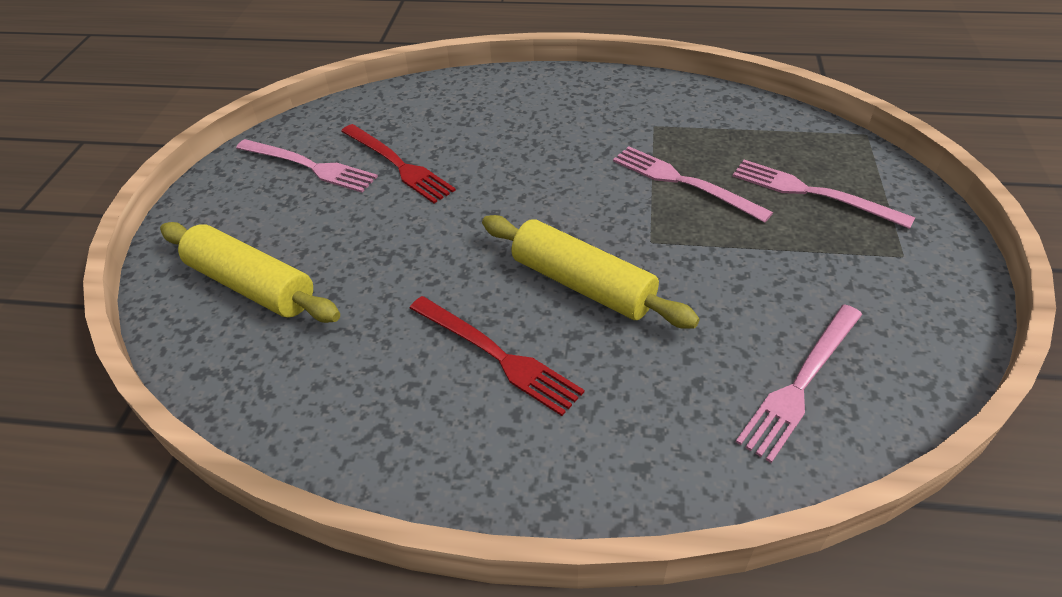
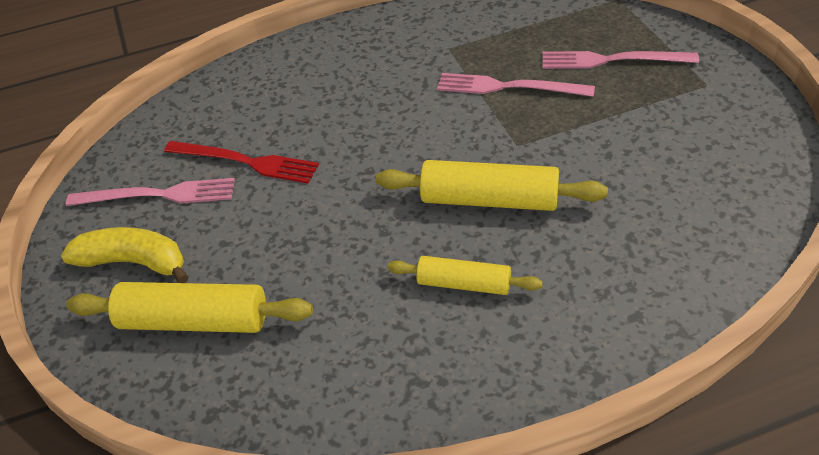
camera: 25 degrees left, 0 degrees up
red fork [410,296,584,416] -> yellow rolling pin [387,256,543,295]
pink fork [736,304,862,463] -> none
none -> yellow banana [61,227,188,283]

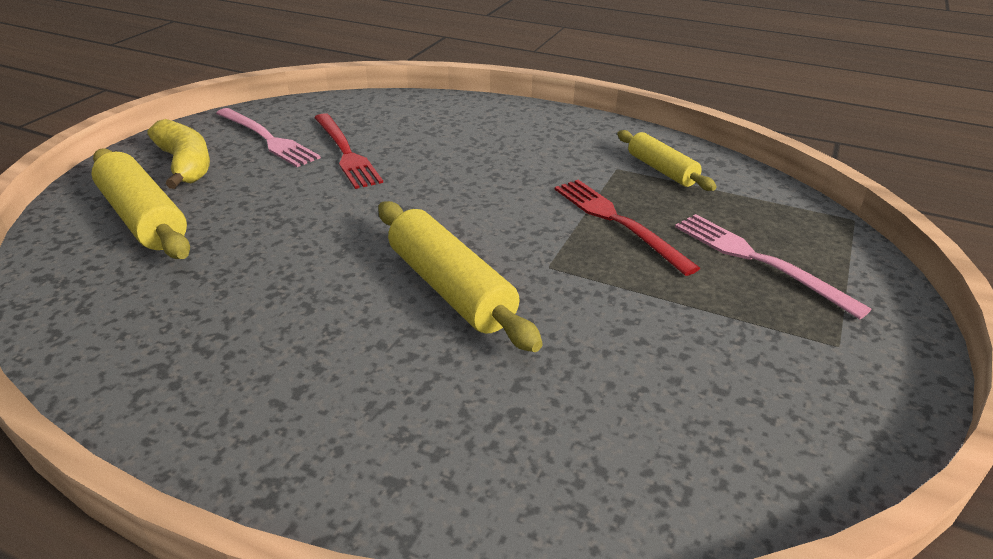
camera: 40 degrees right, 10 degrees down
yellow rolling pin [387,256,543,295] -> yellow rolling pin moved to [617,130,717,191]
pink fork [437,73,595,97] -> red fork [555,180,700,276]

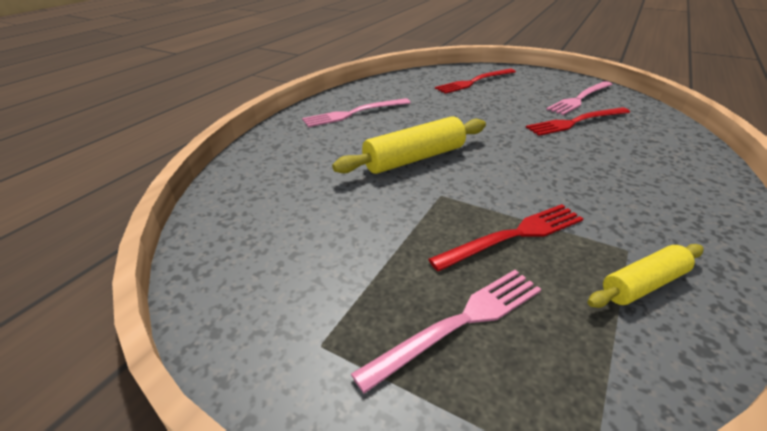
camera: 95 degrees right, 0 degrees up
yellow rolling pin [91,148,190,259] -> red fork [435,69,516,94]
yellow banana [147,119,210,189] -> none
none -> pink fork [302,98,411,127]

